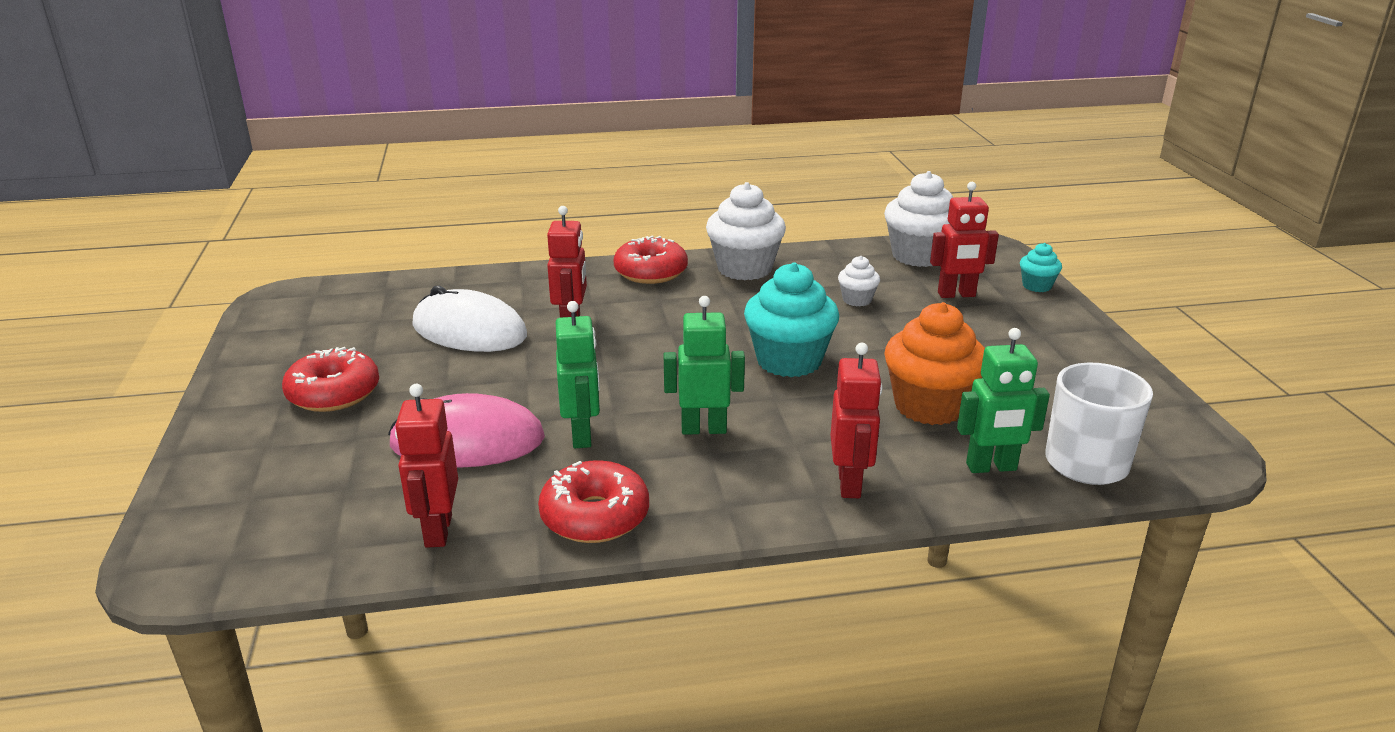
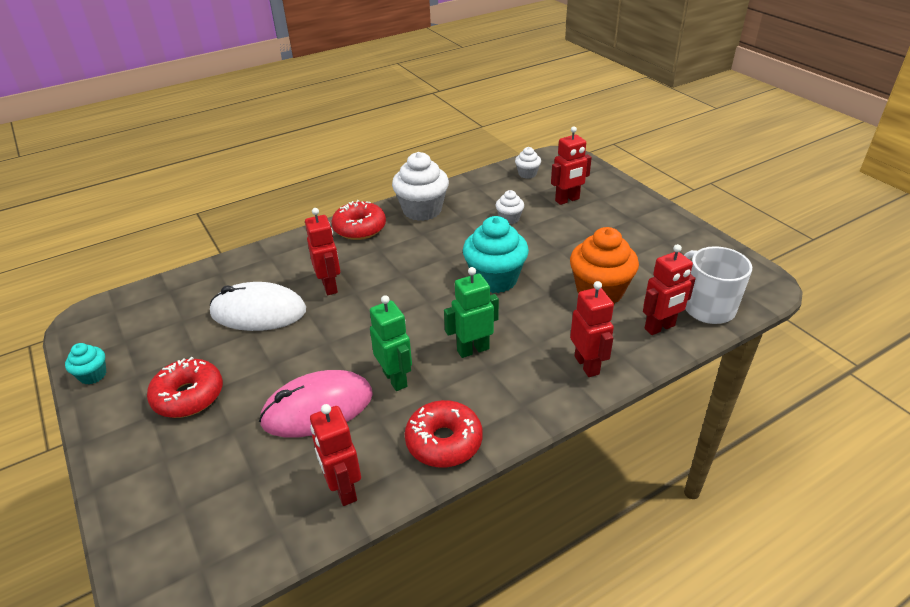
camera: 20 degrees left, 10 degrees up
white cupcake [884,171,953,267] -> white cupcake [515,147,541,179], size x0.50
green robot [957,328,1050,473] -> red robot [643,244,696,335]
turquoise cupcake [1020,243,1062,292] -> turquoise cupcake moved to [65,343,106,385]

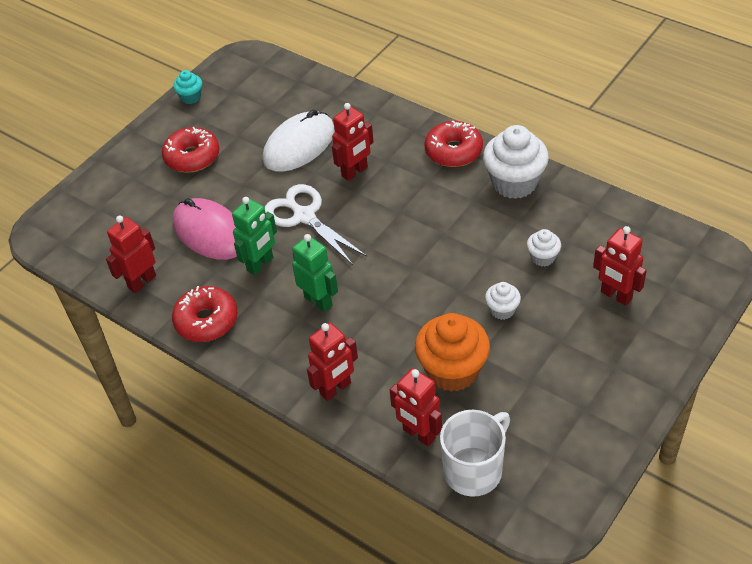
camera: 70 degrees right, 10 degrees up
white mouse [210,282,306,331] -> white mouse turned 60 degrees clockwise [263,110,335,172]
turquoise cupcake [463,216,529,293] -> none
white cupcake [515,147,541,179] -> white cupcake moved to [485,282,521,320]
none -> white scissors [265,184,367,265]

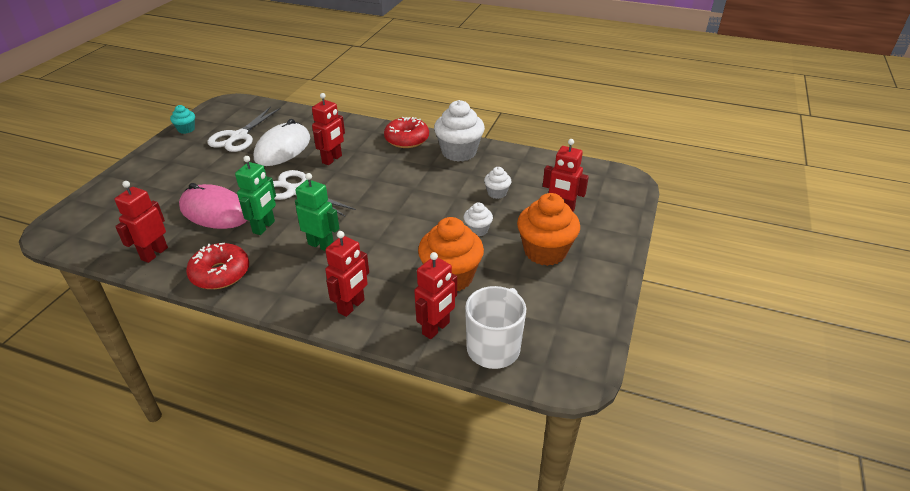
camera: 20 degrees left, 10 degrees down
red donut [162,127,219,173] -> none
red robot [390,368,442,446] -> red robot turned 75 degrees counterclockwise [414,252,457,339]
none -> white scissors [207,106,281,152]
none -> orange cupcake [517,193,580,266]

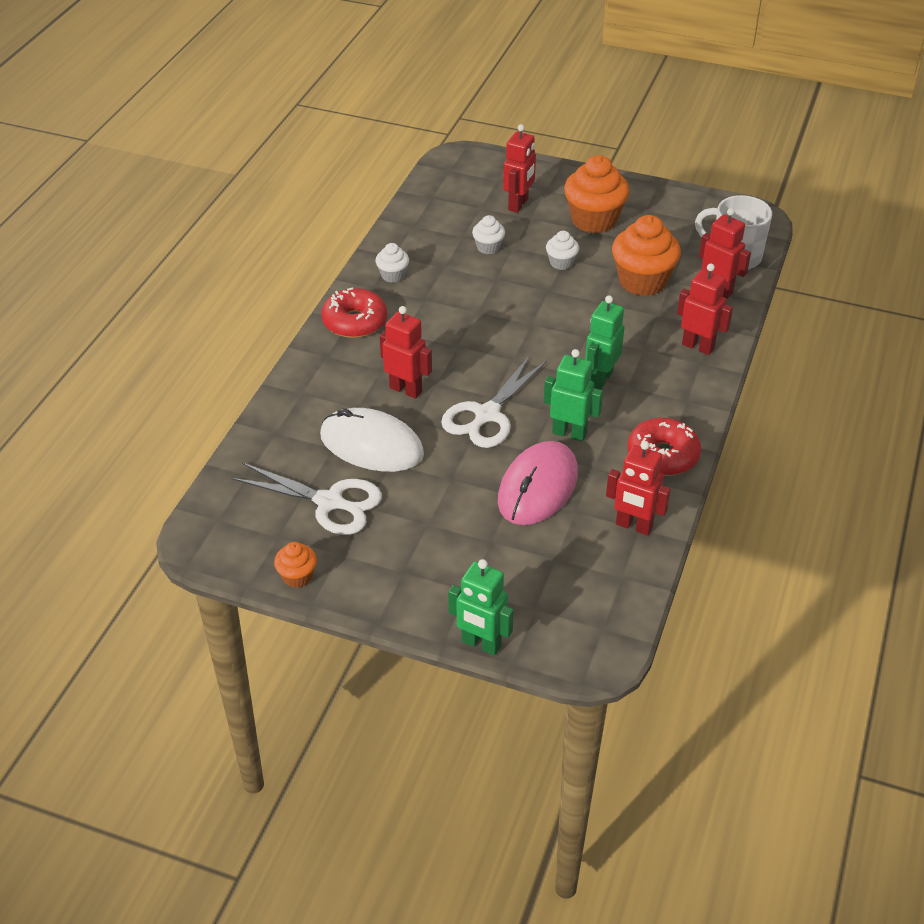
camera: 90 degrees left, 5 degrees up
turquoise cupcake [170,105,195,134] -> orange cupcake [274,542,317,588]
white cupcake [434,100,485,162] -> white cupcake [375,243,409,283], size x0.50
none -> green robot [448,559,514,655]

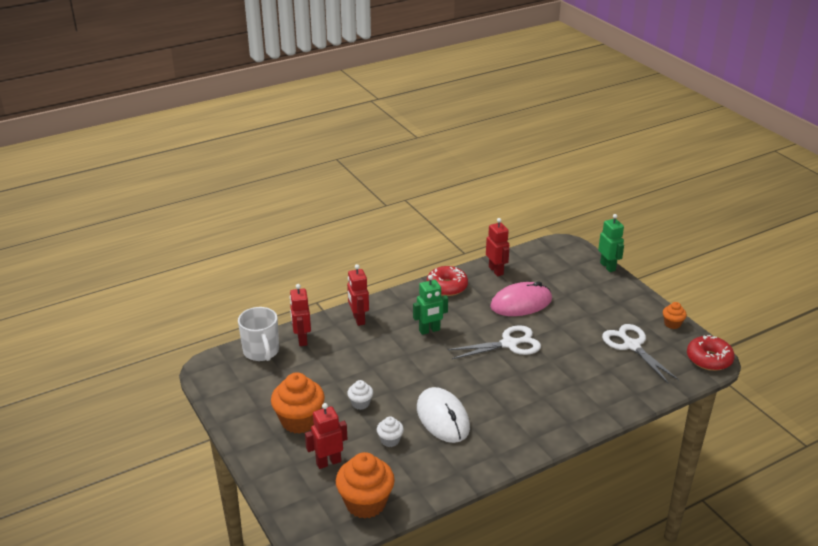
camera: 140 degrees left, 10 degrees down
white mouse [320,408,424,472] -> white mouse moved to [417,387,470,443]
red donut [321,287,387,338] -> red donut moved to [687,335,735,371]
white cupcake [375,243,409,283] -> none
red robot [380,306,432,399] -> none
green robot [544,349,603,442] -> none
orange cupcake [612,215,681,296] -> orange cupcake moved to [336,452,395,519]

